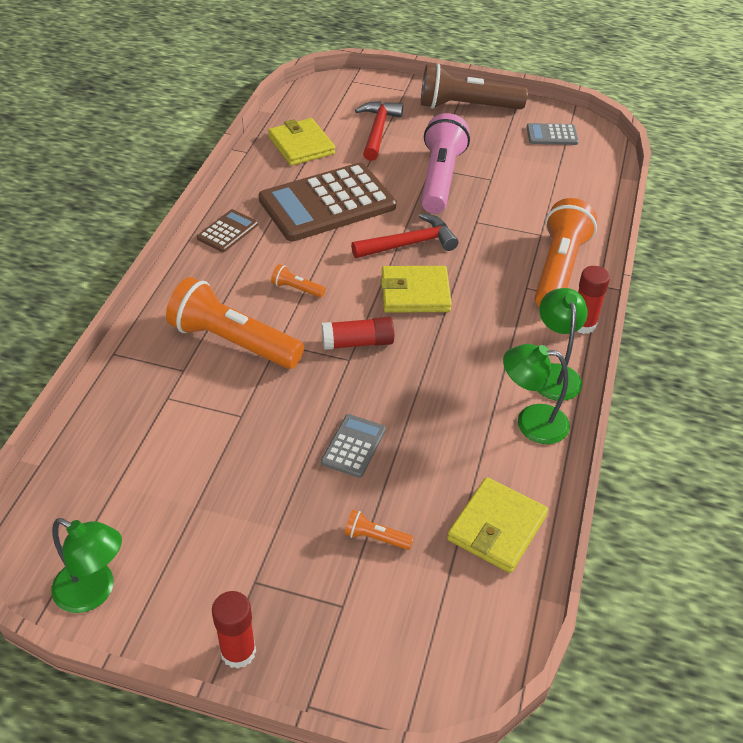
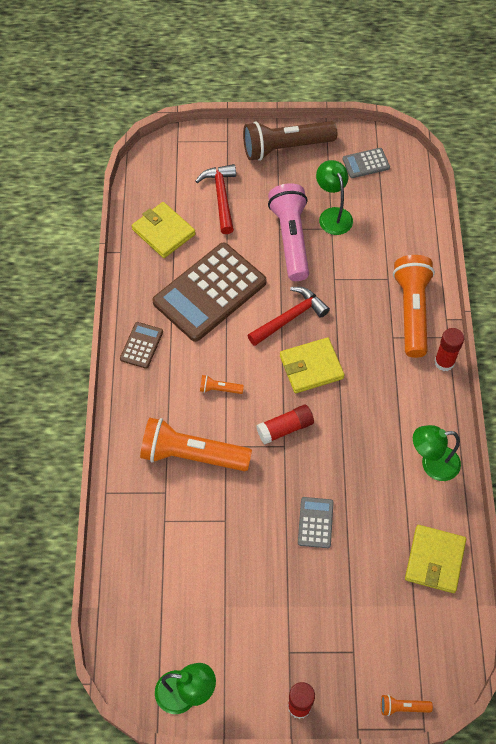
camera: 15 degrees left, 15 degrees up
orange flashlight [344,510,414,550] -> orange flashlight moved to [381,694,433,716]
green lamp [538,288,588,401] -> green lamp moved to [316,160,353,235]

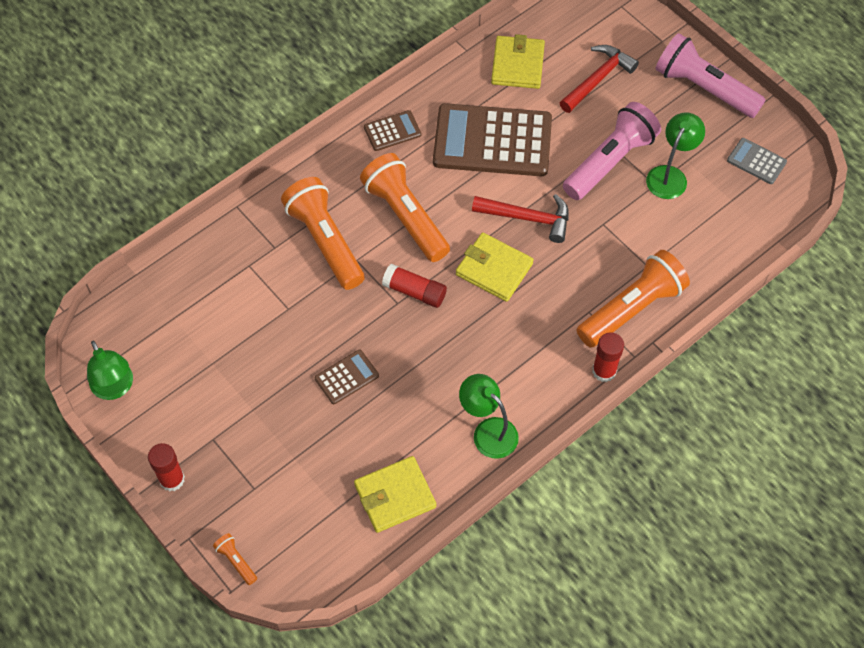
camera: 50 degrees right, 0 degrees up
orange flashlight [200,375,244,394] -> orange flashlight [360,153,450,262], size x2.41
brown flashlight [243,121,337,161] -> pink flashlight [656,33,766,118]
grey calculator [298,497,334,548] -> brown calculator [315,350,379,404]

